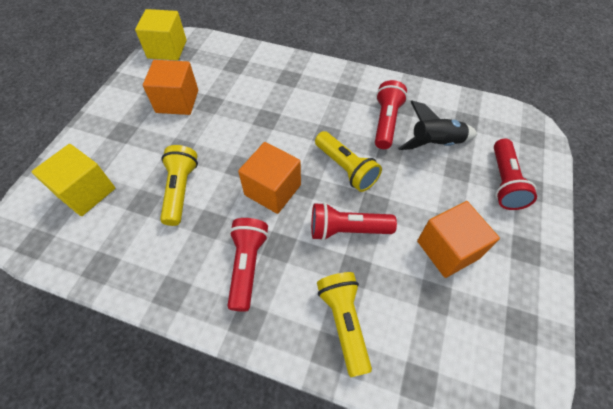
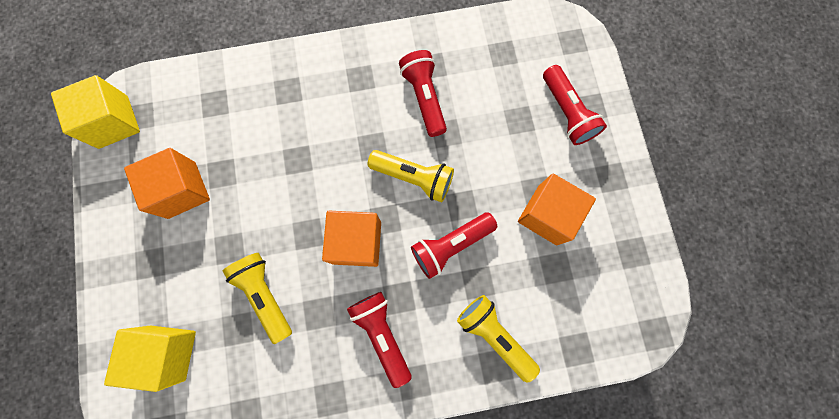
camera: 30 degrees left, 20 degrees up
black rocket [398,101,477,150] -> none

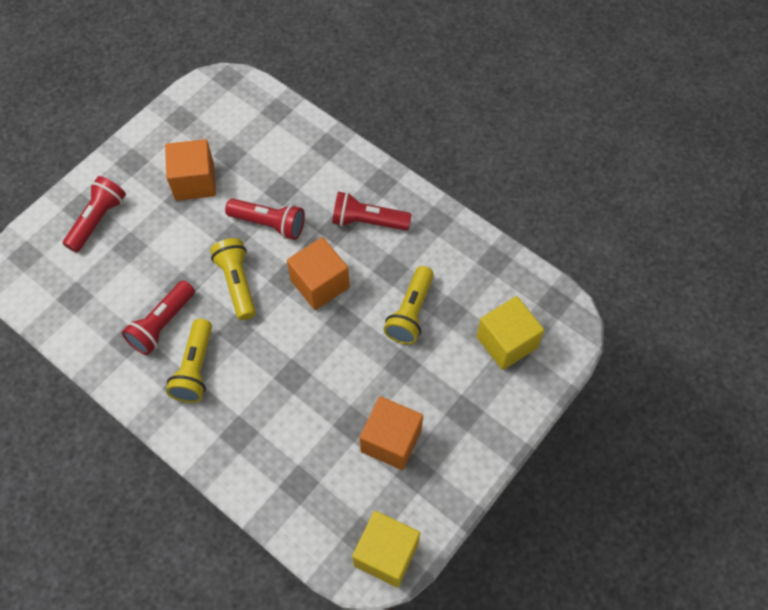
camera: 130 degrees left, 15 degrees down
red flashlight [347,292,411,388] -> red flashlight turned 75 degrees clockwise [332,192,412,231]
yellow flashlight [457,295,540,383] -> yellow flashlight moved to [166,319,212,403]

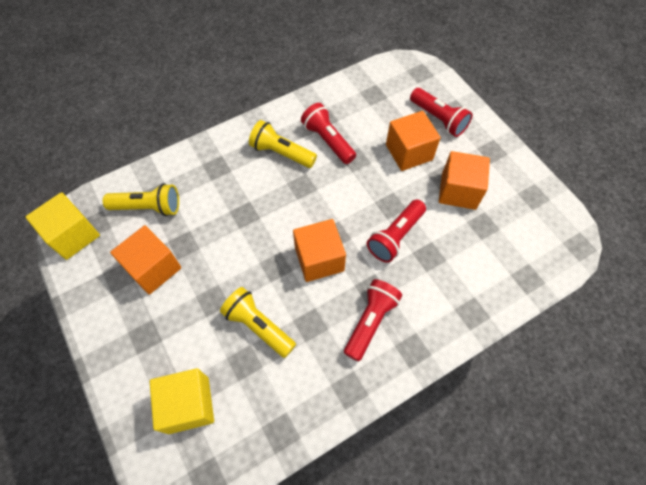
camera: 110 degrees right, 0 degrees up
yellow flashlight [210,238,256,320] -> yellow flashlight moved to [103,184,179,216]
none -> orange cube [386,111,441,171]

